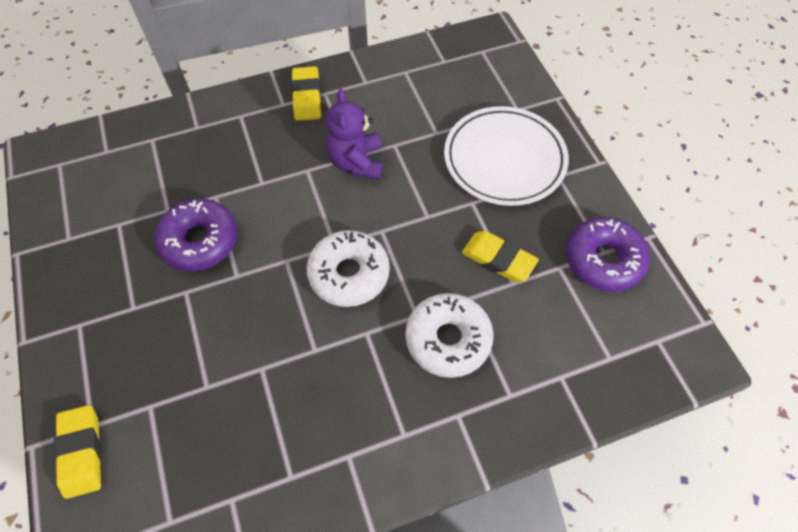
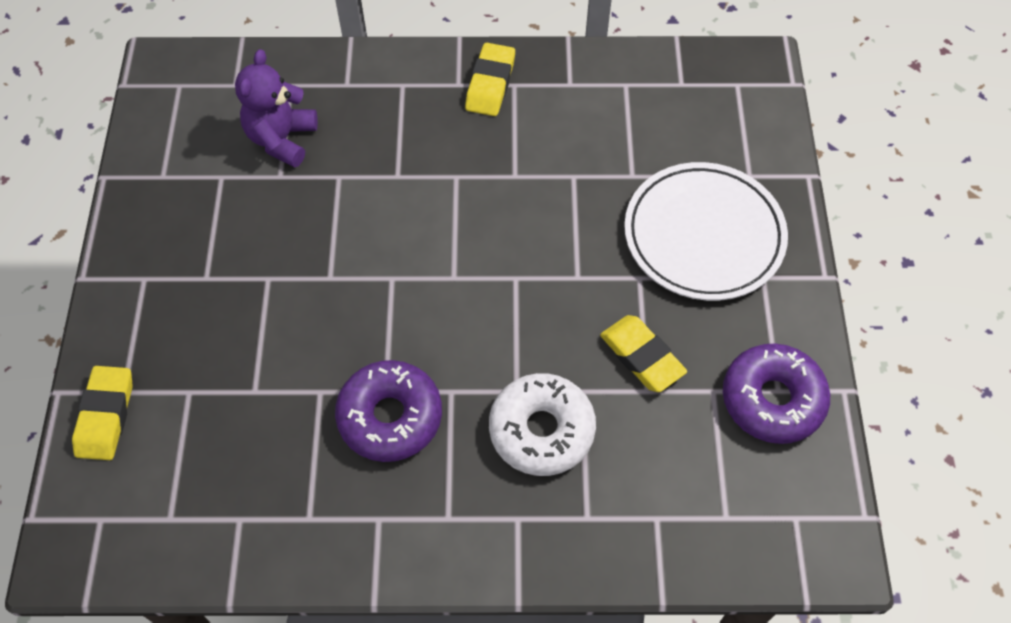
camera: 20 degrees right, 0 degrees up
purple donut [155,199,237,271] -> purple donut moved to [335,360,442,462]
white donut [307,230,390,307] -> none
purple teddy bear [326,89,383,180] -> purple teddy bear moved to [235,49,318,167]

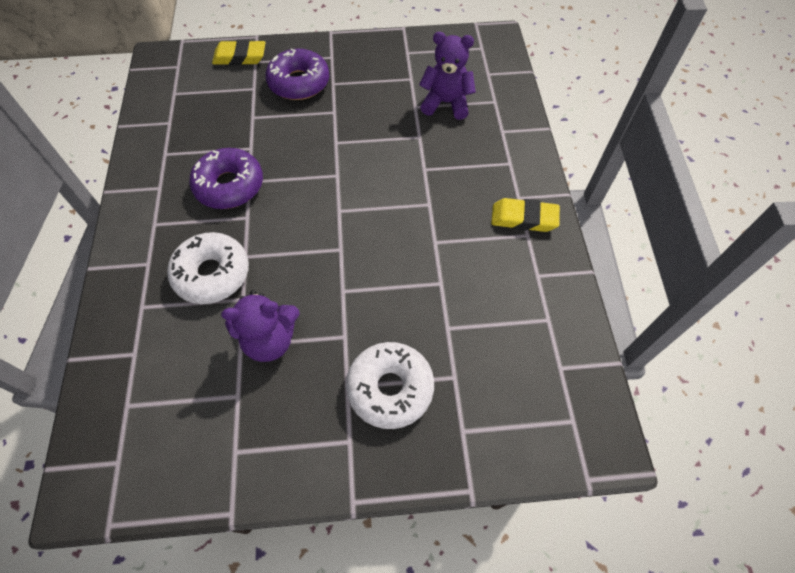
camera: 85 degrees right, 0 degrees up
yellow eraser [600,315,687,392] -> purple teddy bear [221,290,300,362]
white plate [624,162,788,301] -> white donut [346,342,434,429]
purple donut [723,343,830,444] -> purple donut moved to [265,48,329,100]

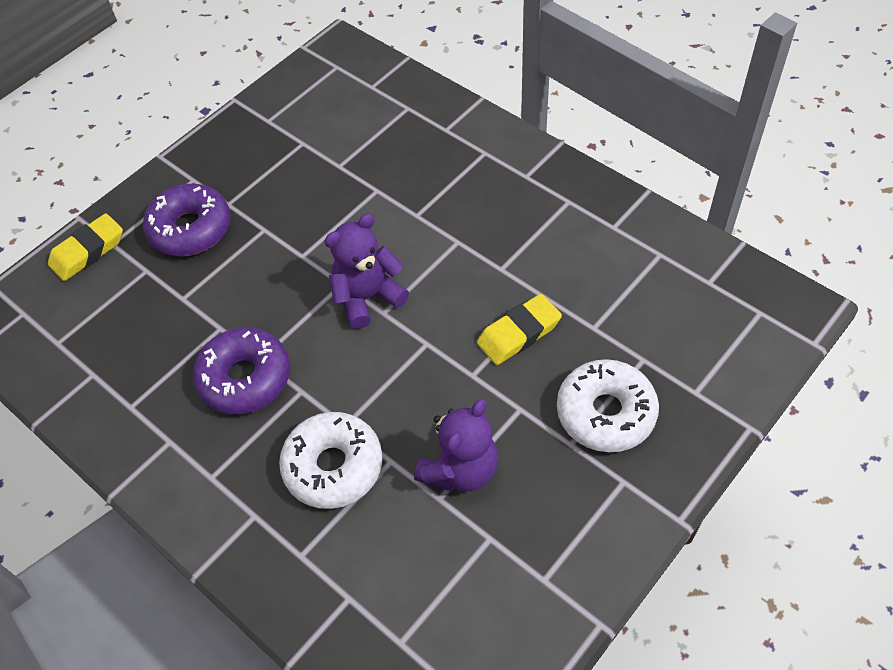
camera: 40 degrees left, 5 degrees down
purple teddy bear [419,32,476,120] -> purple teddy bear moved to [324,214,409,329]
yellow eraser [491,198,560,232] -> yellow eraser moved to [477,294,562,365]

